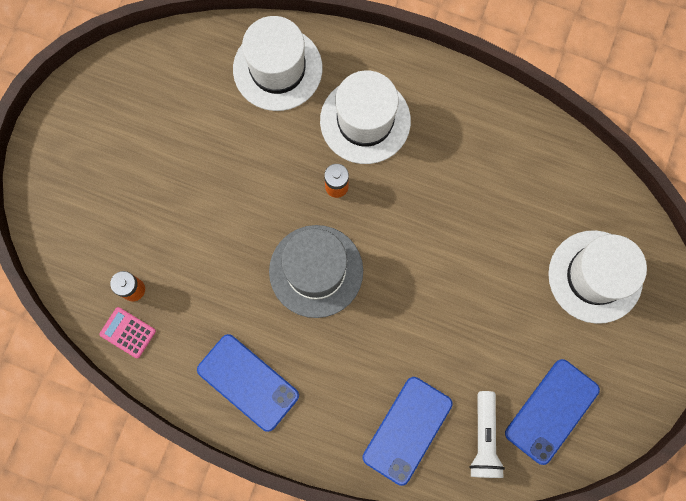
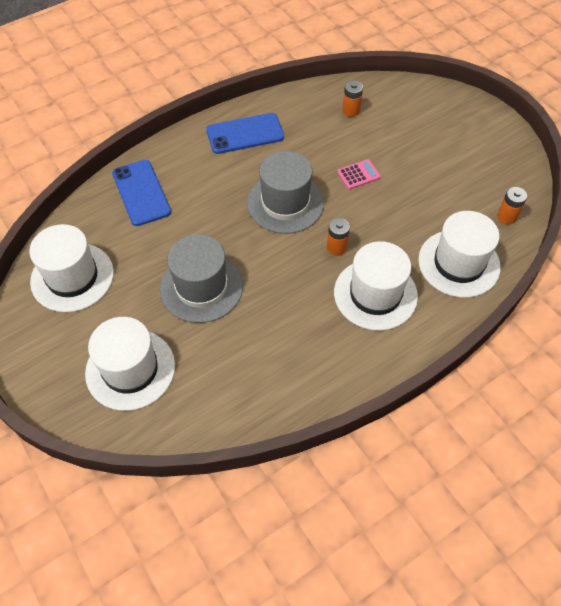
camera: 125 degrees right, 20 degrees down
pink calculator [99,307,156,358] -> pink calculator moved to [337,159,381,189]
white flashlight [469,391,505,478] -> none
blue phone [505,359,600,465] -> white hat [29,224,114,312]
none -> grey hat [160,234,243,323]
none -> orange battery [497,187,527,224]

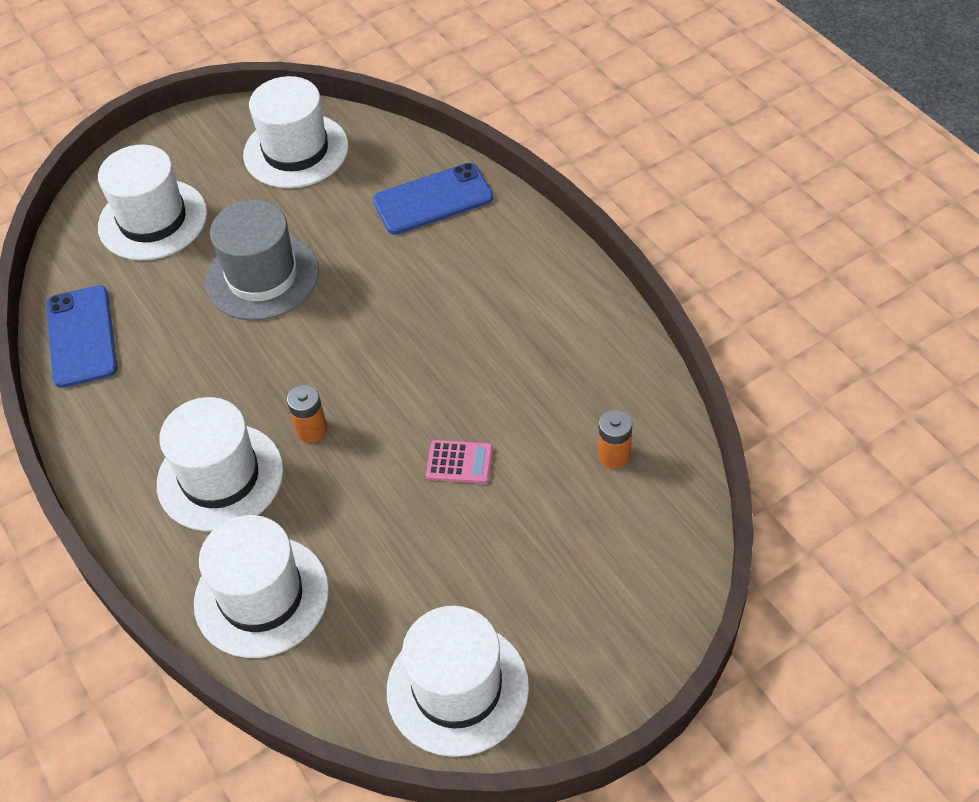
camera: 95 degrees right, 5 degrees down
blue phone [206,113,284,154] -> blue phone moved to [46,285,118,388]
grey hat [247,151,324,234] -> none
pink calculator [337,159,381,189] -> pink calculator turned 60 degrees counterclockwise [426,440,493,484]
orange battery [497,187,527,224] -> none
none -> white hat [387,606,529,757]

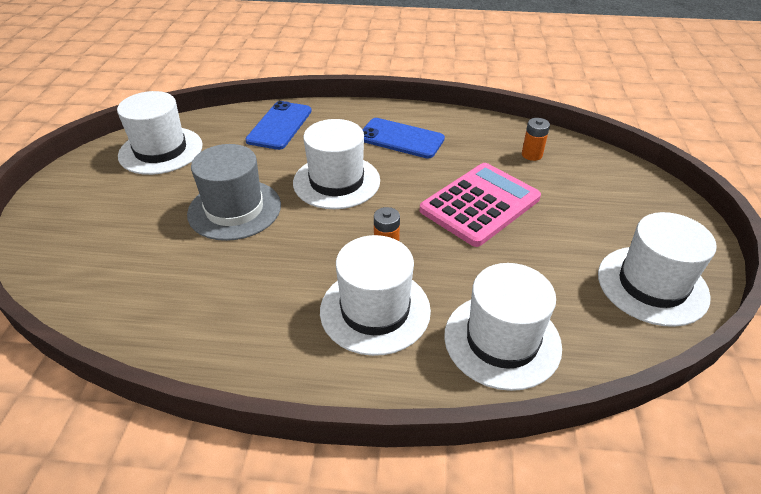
camera: 55 degrees left, 10 degrees down
blue phone [46,285,118,388] -> blue phone moved to [362,118,445,159]
white hat [98,145,207,260] -> white hat moved to [293,119,380,209]
pink calculator [426,440,493,484] -> pink calculator [420,163,541,247], size x2.34

